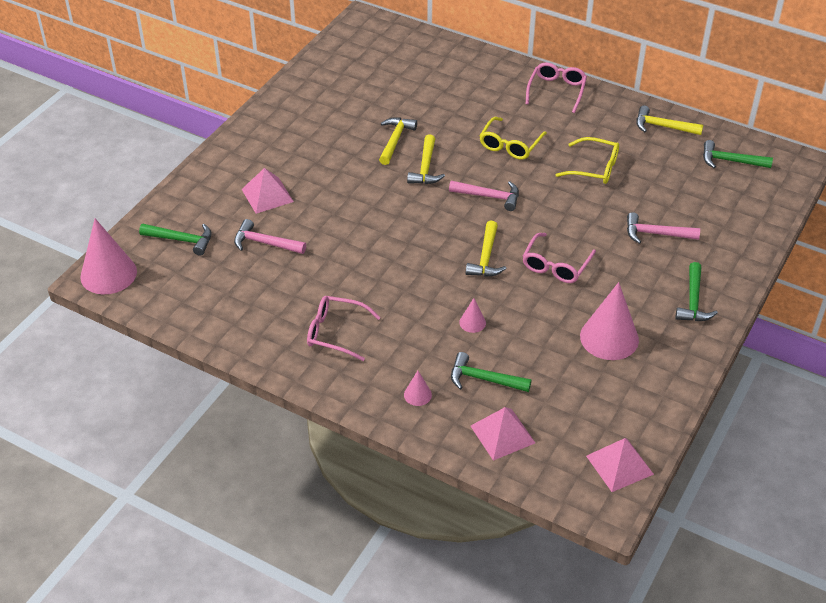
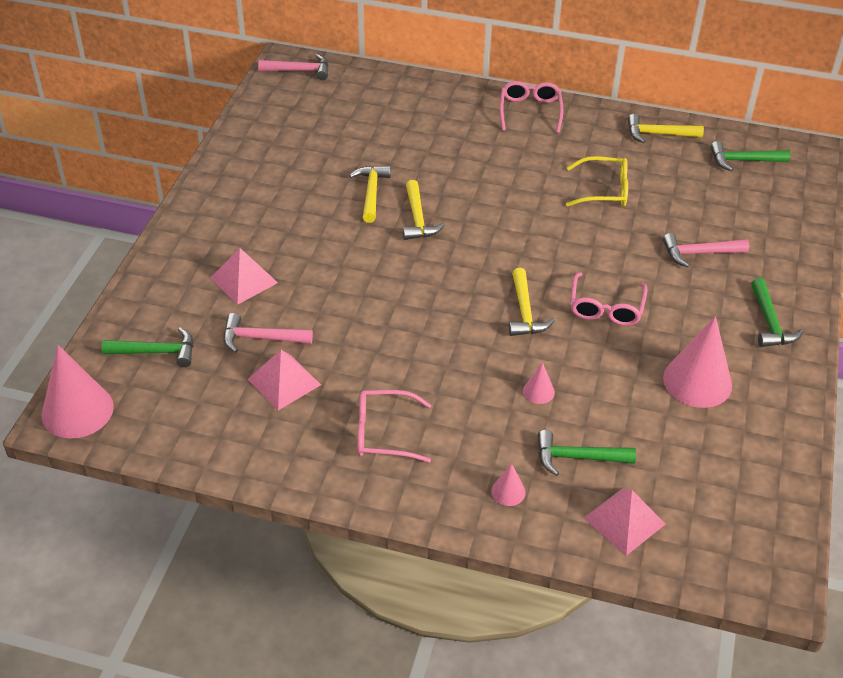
camera: 15 degrees left, 0 degrees up
pink hammer [449,181,519,211] -> pink hammer moved to [258,54,329,80]
yellow glasses [479,117,547,160] -> none
pink pyramid [586,438,654,492] -> pink pyramid moved to [248,350,321,410]

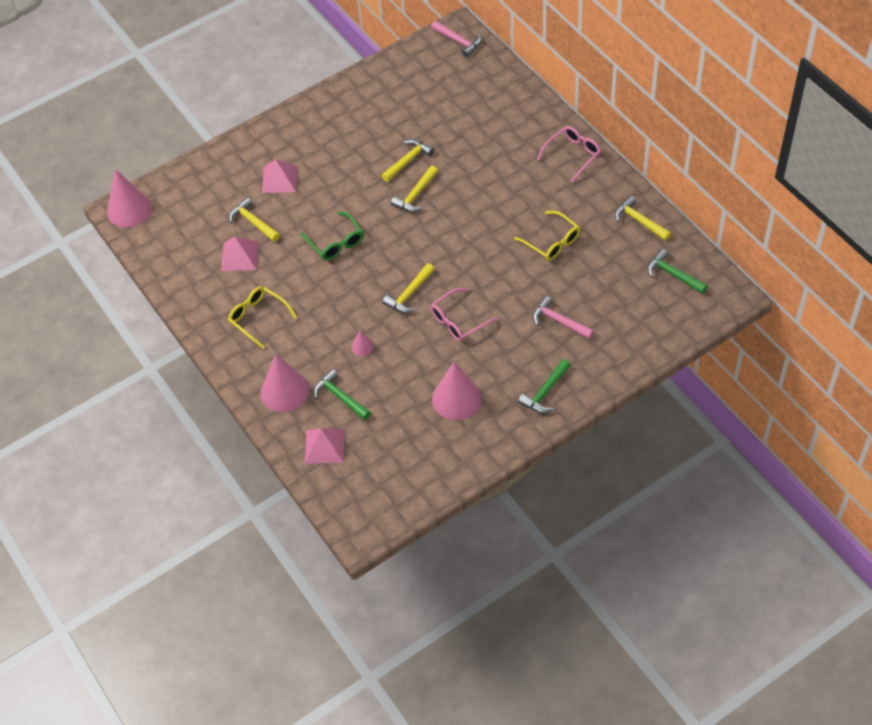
camera: 45 degrees right, 10 degrees up
green hammer [102,327,193,367] -> none
pink hammer [223,313,313,353] -> yellow hammer [229,197,280,242]
pink glasses [357,390,431,463] -> yellow glasses [228,286,297,349]
pink cone [491,463,526,506] -> pink cone [261,354,310,412], size x2.17
none -> green glasses [301,212,364,260]

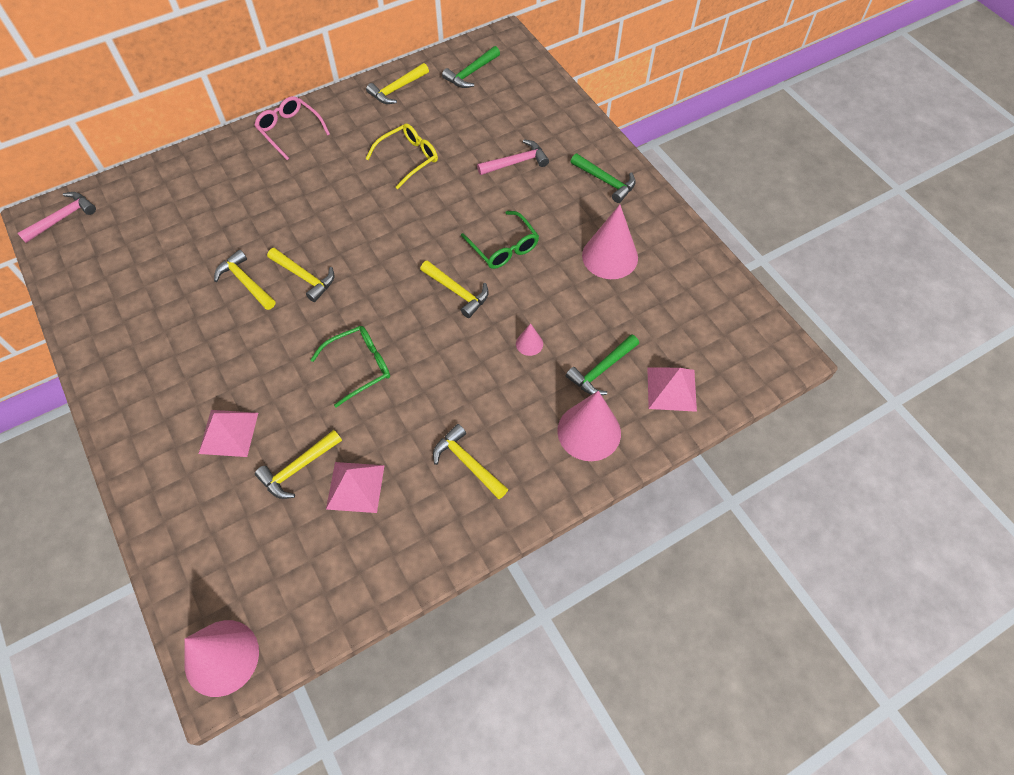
camera: 90 degrees left, 5 degrees up
yellow glasses [228,286,297,349] -> yellow hammer [433,424,508,499]
pink glasses [431,288,498,341] -> green glasses [461,211,539,269]
pink hammer [532,296,594,339] -> pink hammer turned 150 degrees counterclockwise [477,140,549,175]

